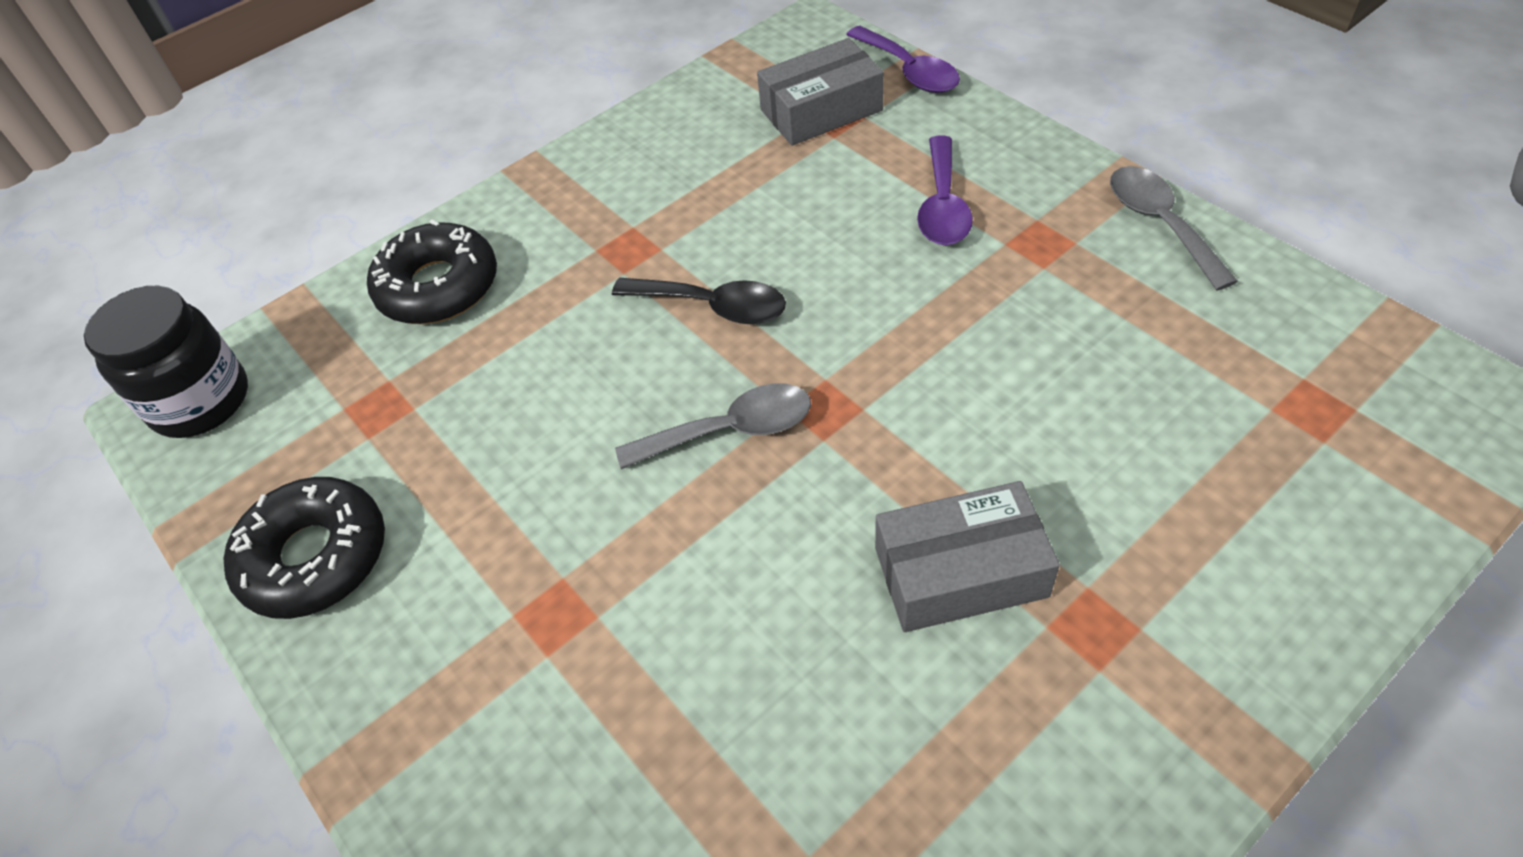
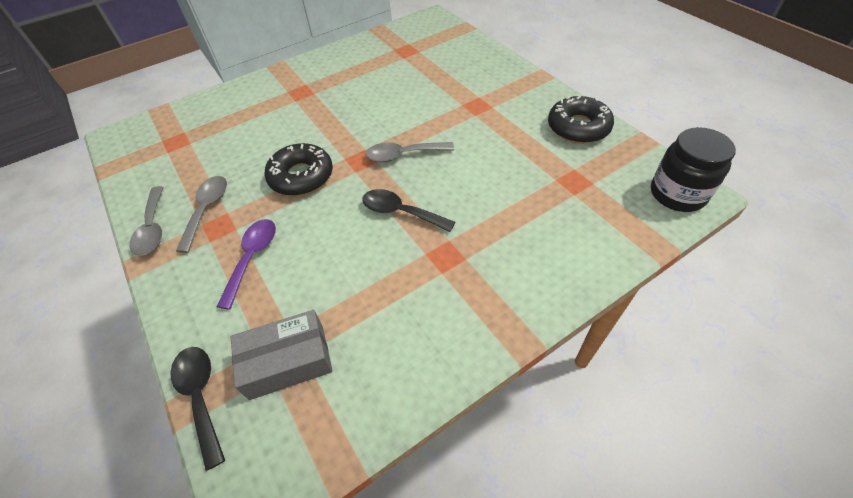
camera: 175 degrees left, 0 degrees up
black donut [367,219,497,324] -> black donut moved to [265,143,333,196]
purple spoon [846,26,960,93] -> black spoon [170,347,225,471]
grey box [875,481,1060,632] -> none
none -> grey spoon [176,176,227,253]

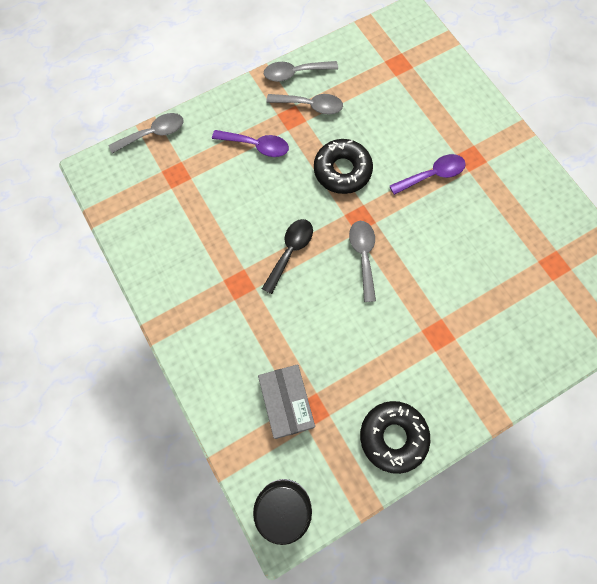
camera: 90 degrees right, 20 degrees up
black spoon [170,347,225,471] -> grey spoon [108,113,184,154]
grey box [231,310,333,400] -> grey box moved to [258,364,315,439]
none -> purple spoon [390,154,466,195]

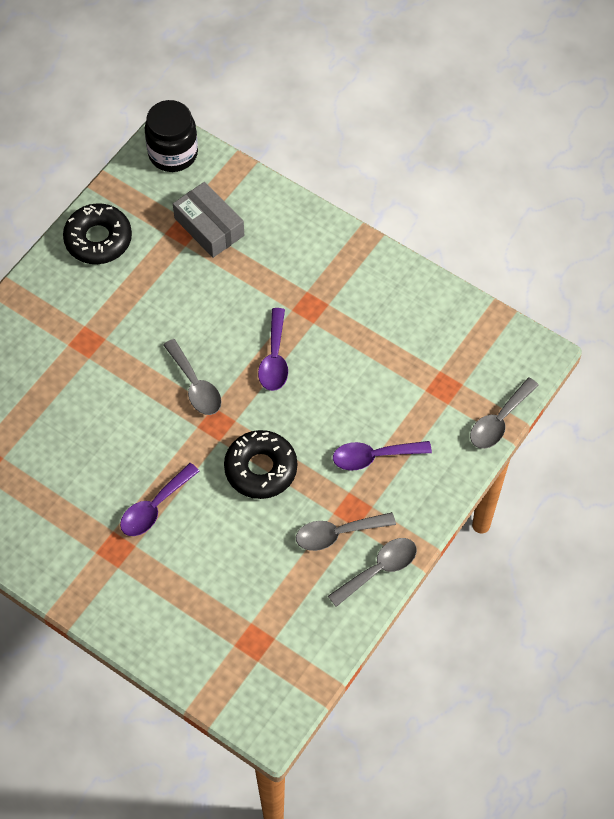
camera: 155 degrees right, 10 degrees down
black spoon [262,219,313,294] -> purple spoon [258,308,288,391]

